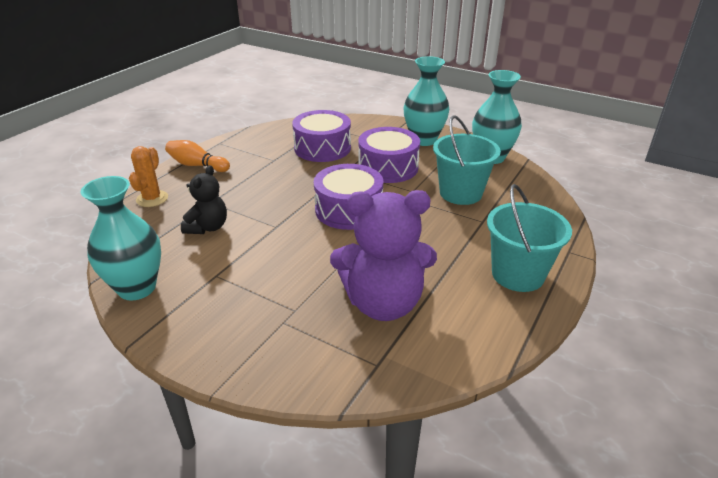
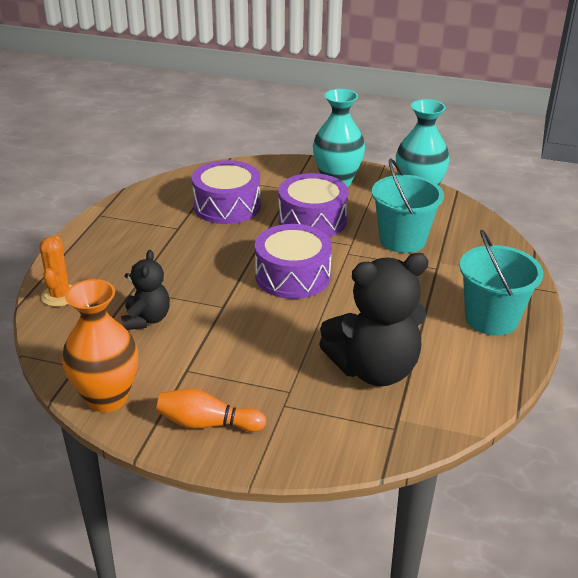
camera: 15 degrees left, 0 degrees up
turquoise vase [80,176,161,300] -> orange vase [62,279,138,412]
orange bowling pin [165,140,230,172] -> orange bowling pin moved to [156,389,266,432]
purple teddy bear [330,190,437,321] -> black teddy bear [319,253,429,386]

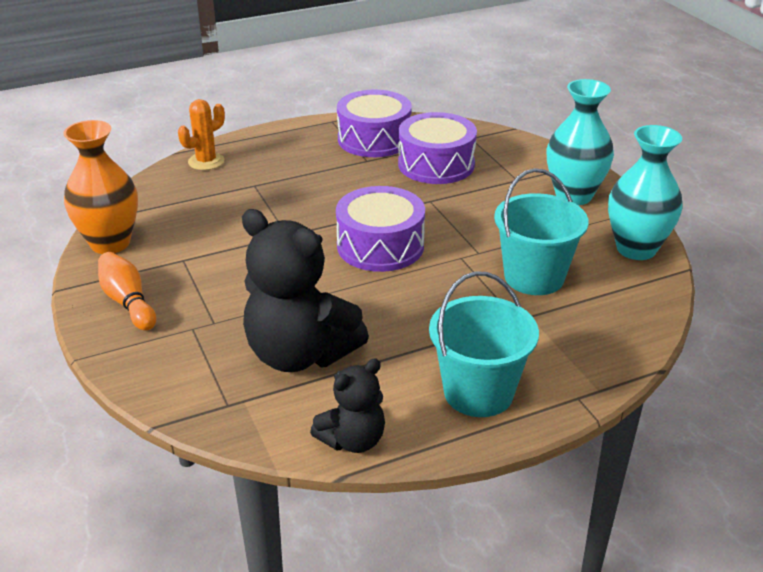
camera: 50 degrees right, 0 degrees up
black teddy bear [121,250,170,330] -> black teddy bear moved to [310,358,385,453]
purple drum [278,173,349,237] -> purple drum moved to [337,90,412,157]

